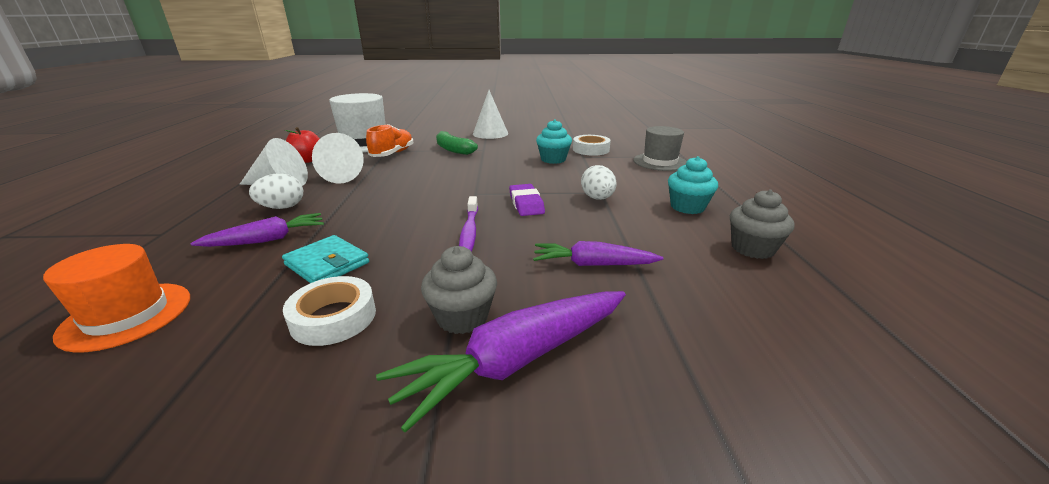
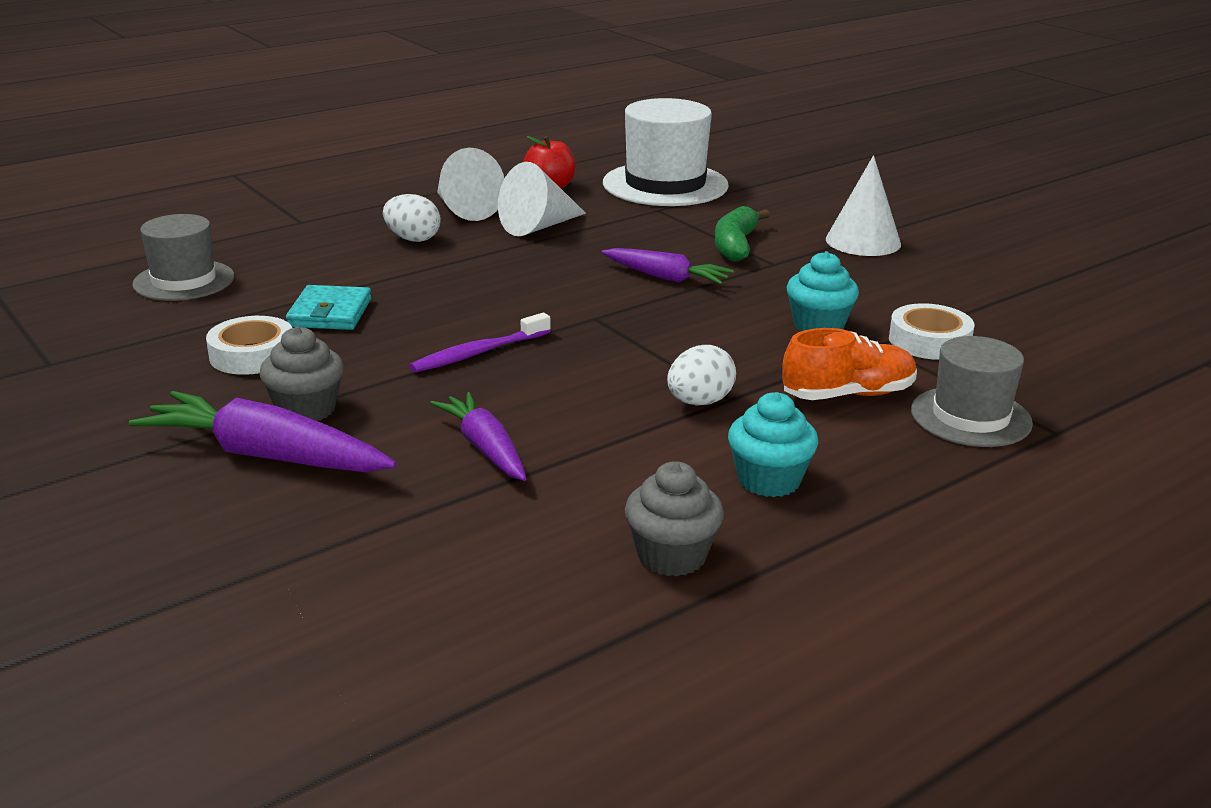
camera: 55 degrees right, 0 degrees up
orange hat [43,244,190,352] -> grey hat [132,214,234,301]
purple carrot [190,213,324,247] -> purple carrot moved to [601,248,734,284]
orange shoe [366,124,413,157] -> orange shoe moved to [782,328,917,400]
purple eraser [509,184,545,216] -> none

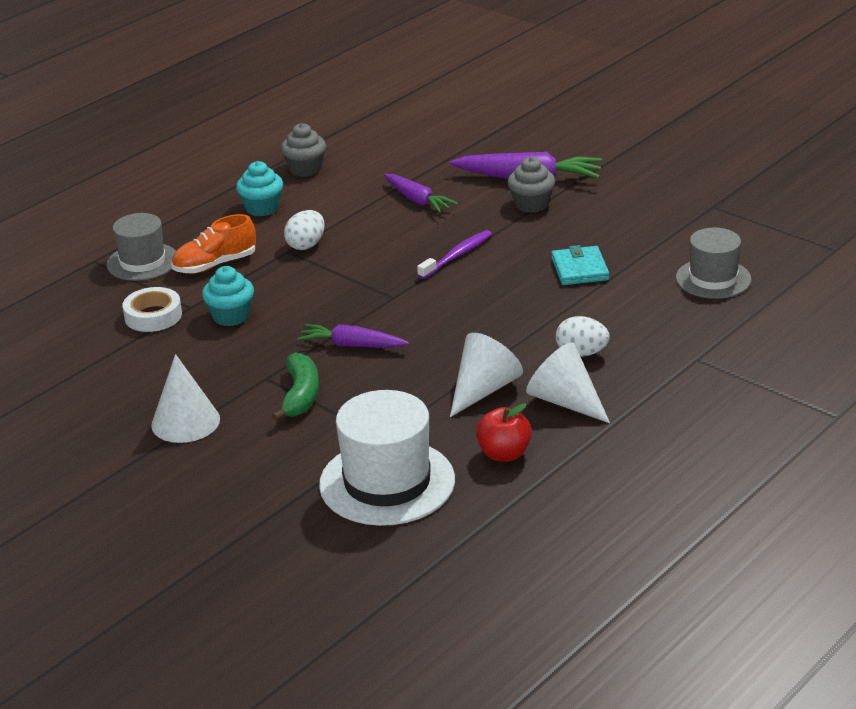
camera: 170 degrees right, 5 degrees up
white tape [206,316,292,375] -> none

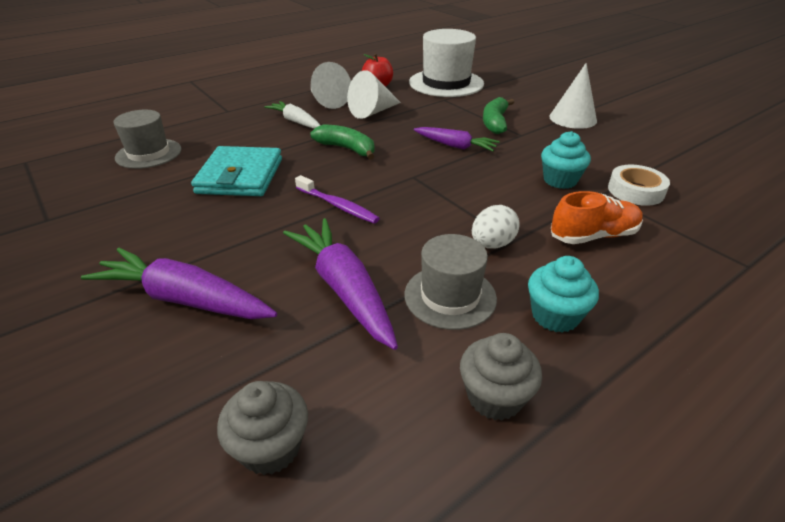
camera: 170 degrees left, 5 degrees up
grey hat [107,213,176,281] -> grey hat moved to [404,234,497,330]
purple carrot [384,174,458,213] -> purple carrot [283,218,398,350], size x1.56
purple toothbrush [417,230,492,279] -> purple toothbrush turned 105 degrees counterclockwise [295,175,380,224]
grey cupcake [508,157,555,213] -> grey cupcake moved to [217,381,308,475]
turquoise wallet [552,245,609,285] -> turquoise wallet [191,146,282,196], size x1.55
white egg [556,316,610,357] -> white carrot [264,101,321,129]
none -> green banana [310,124,375,160]

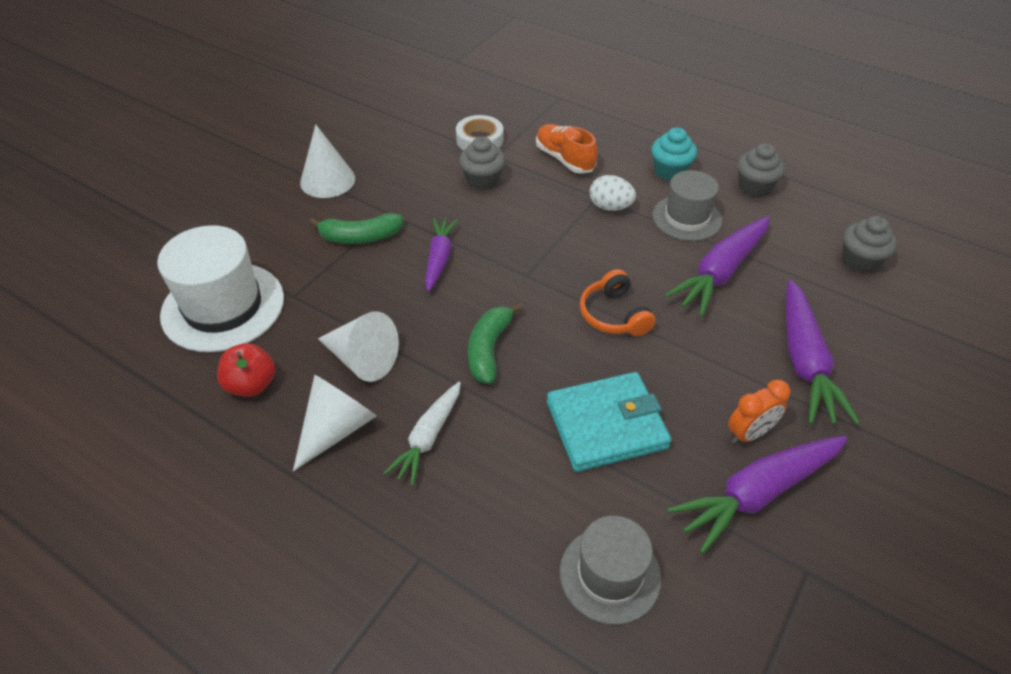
camera: 110 degrees left, 10 degrees up
purple toothbrush [295,175,380,224] -> orange headphones [580,269,656,336]
turquoise cupcake [541,131,591,189] -> grey cupcake [459,136,505,190]
none -> purple carrot [667,436,848,554]
none -> orange clock [728,380,790,444]

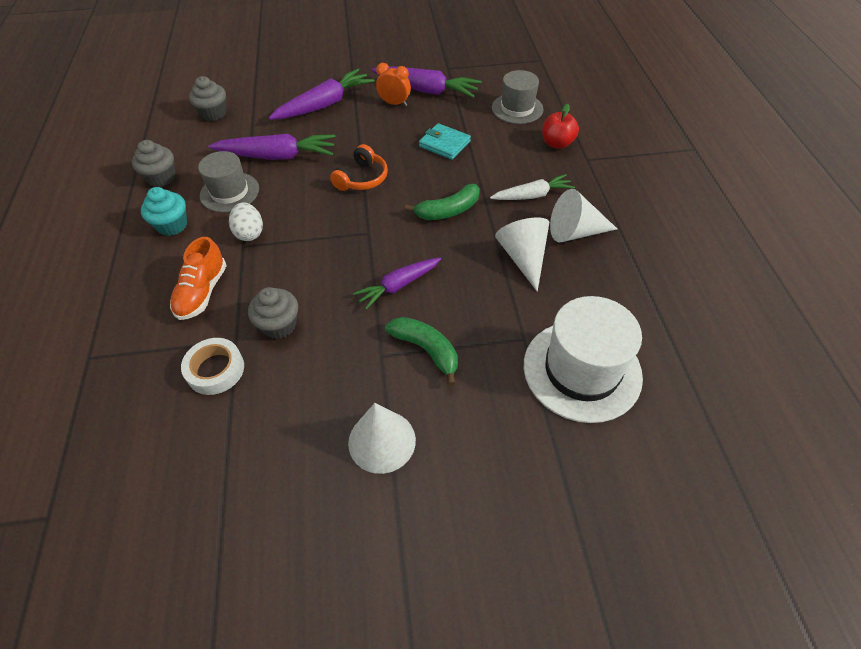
camera: 130 degrees left, 5 degrees up
red apple [217,343,275,397] -> red apple moved to [542,104,579,149]
turquoise wallet [547,372,671,472] -> turquoise wallet [419,123,471,160], size x0.65

